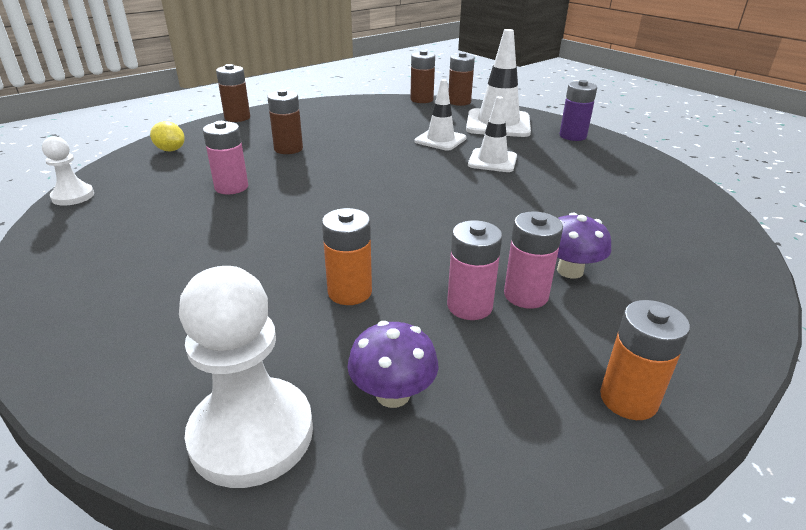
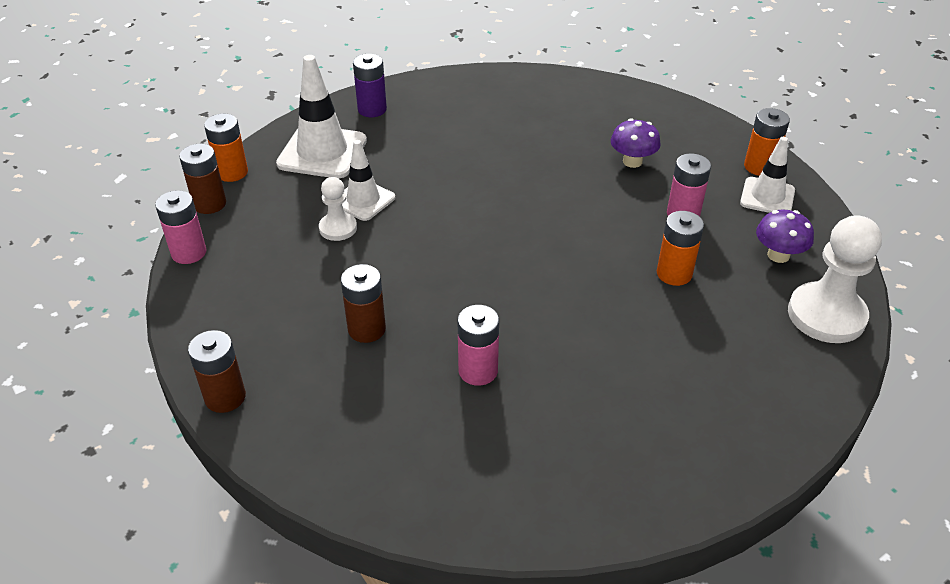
camera: 85 degrees left, 10 degrees up
white pawn [42,136,94,206] -> white pawn moved to [319,177,357,241]
yellow lemon [150,121,185,151] -> none
brown battery [448,52,475,106] -> orange battery [204,114,248,182]
white traffic cone [468,96,517,172] -> white traffic cone moved to [740,137,795,213]
pink battery [504,211,563,309] -> pink battery moved to [155,190,206,264]

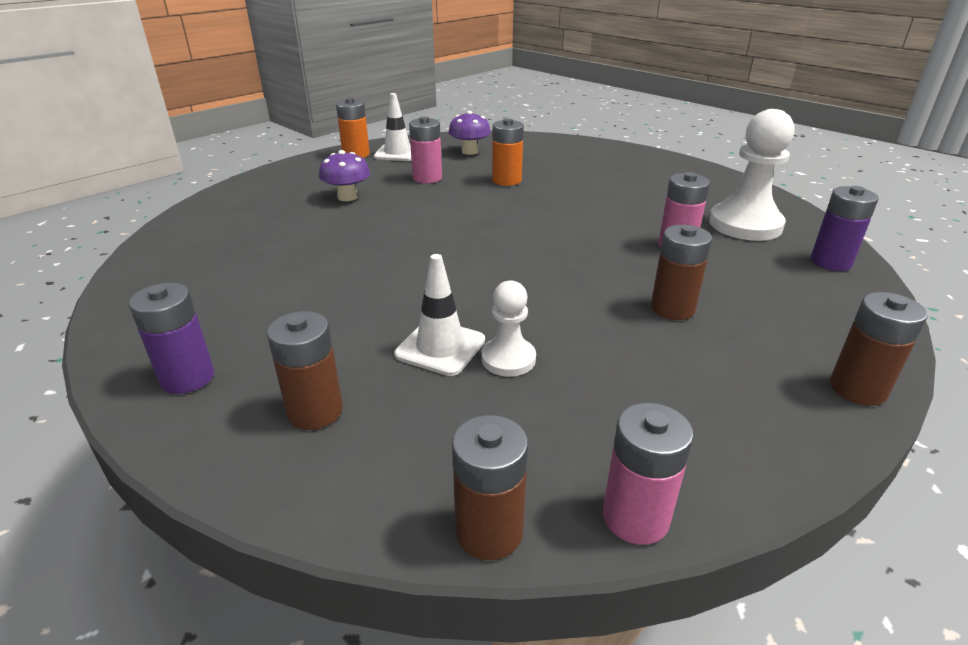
camera: 100 degrees left, 10 degrees down
orange battery [204,114,248,182] -> none
white traffic cone [276,55,367,179] -> brown battery [267,311,343,430]
white pawn [788,215,882,343] -> white pawn moved to [709,109,794,241]
none -> purple battery [811,186,879,271]

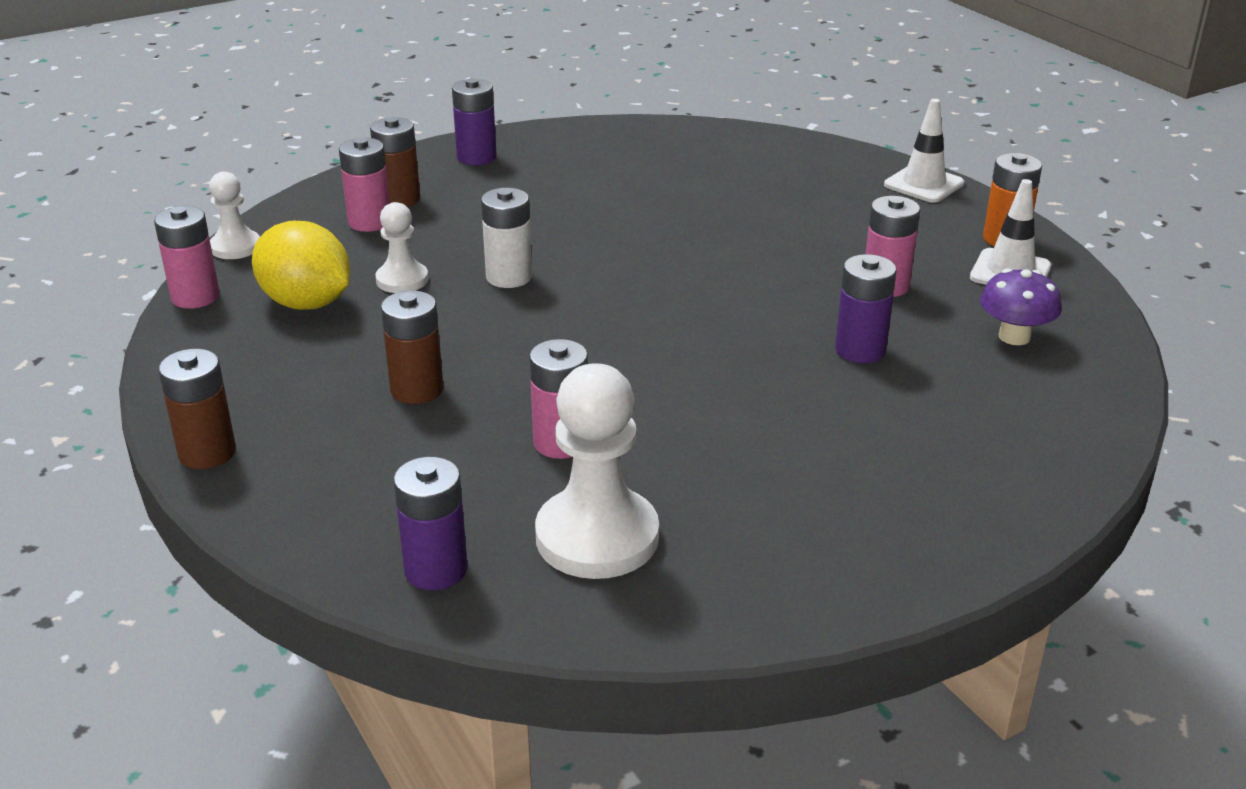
camera: 105 degrees right, 0 degrees up
purple mushroom [319,150,370,201] -> none
white traffic cone [394,254,485,376] -> white traffic cone moved to [884,99,964,203]
brown battery [452,415,528,560] -> white pawn [209,171,260,259]
orange battery [492,118,524,186] -> purple battery [835,254,897,363]
none -> yellow lemon [252,221,350,310]
none -> pink battery [339,138,390,232]
none -> white battery [481,188,532,288]

